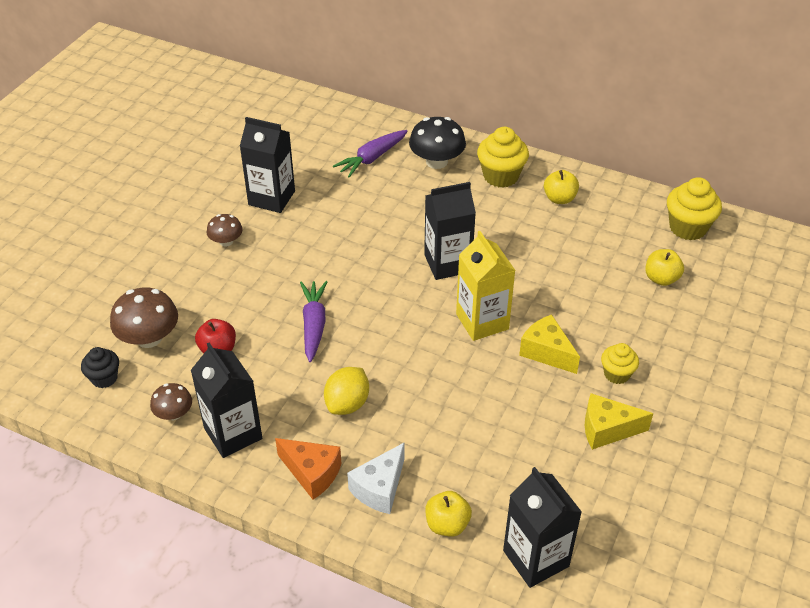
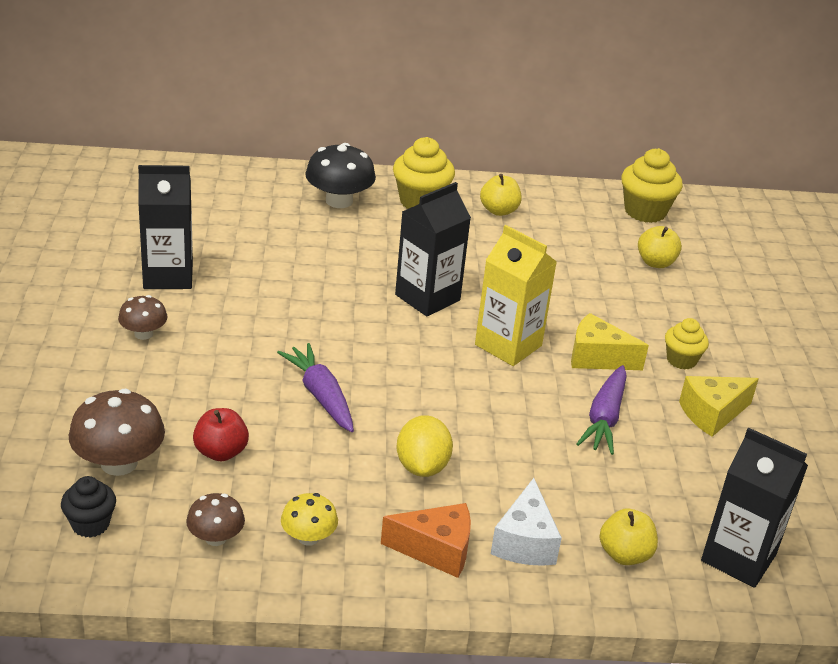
camera: 30 degrees left, 10 degrees down
black carton [191,343,262,458] -> yellow mushroom [281,493,338,546]
purple carrot [333,130,408,178] -> purple carrot moved to [577,365,627,455]

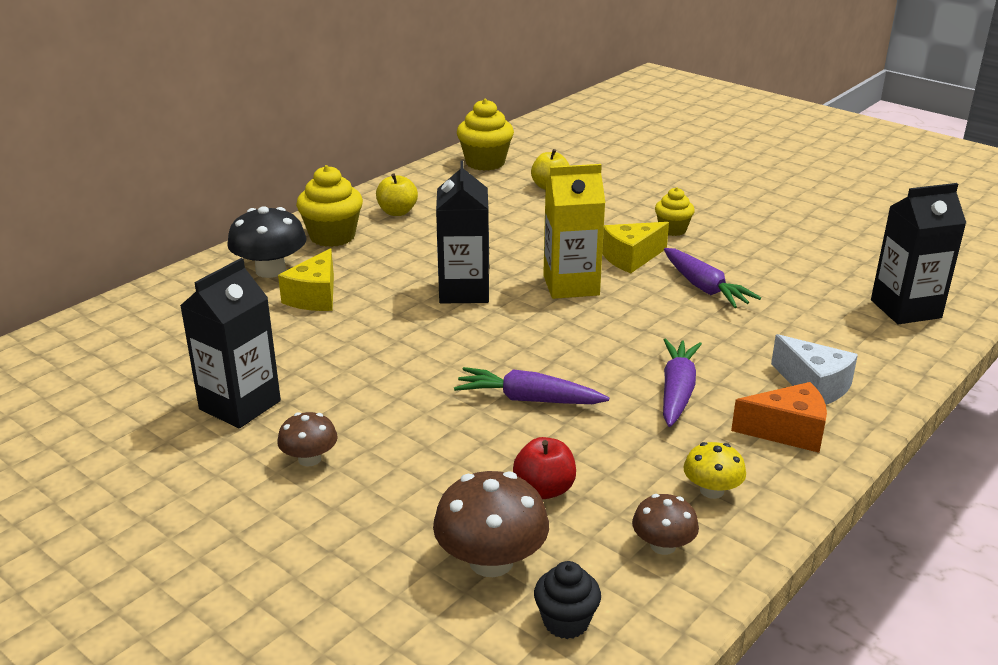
camera: 45 degrees left, 5 degrees down
orange cheese [381,503,471,578] -> orange cheese turned 45 degrees clockwise [731,382,827,453]
yellow lemon [396,415,453,477] -> purple carrot [663,339,702,427]
yellow apple [599,508,658,565] -> none
yellow cheese [679,376,759,437] -> yellow cheese moved to [278,248,334,311]

